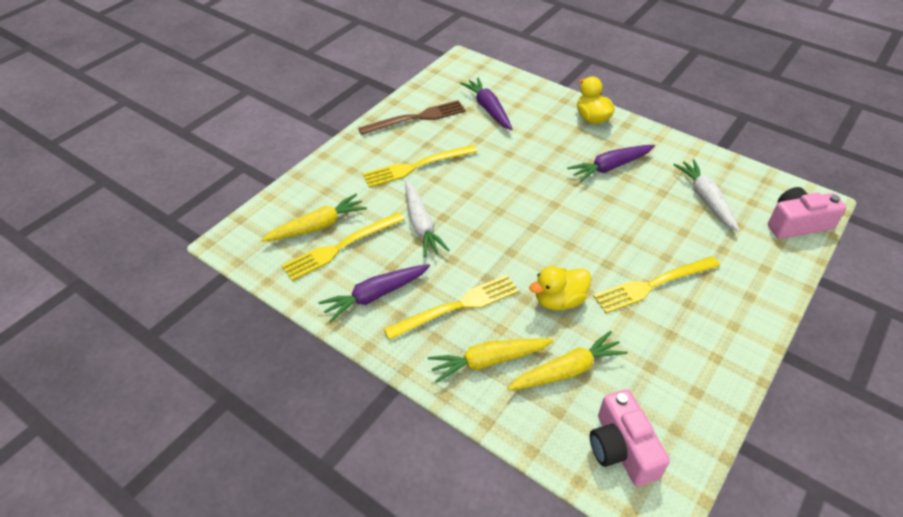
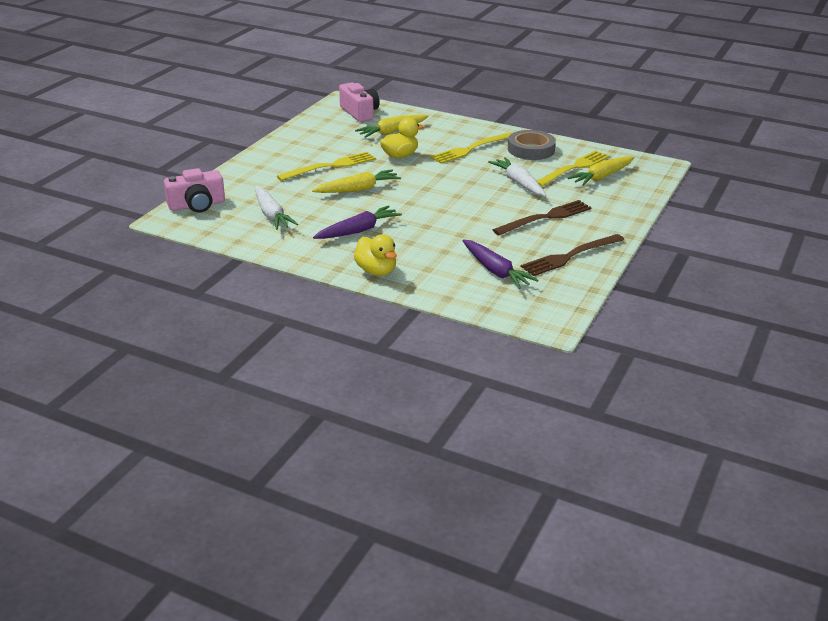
camera: 170 degrees right, 15 degrees down
purple carrot [318,264,430,322] -> grey tape [508,130,556,160]
yellow fork [363,145,477,188] -> brown fork [493,200,592,235]
yellow carrot [428,338,554,383] -> yellow carrot moved to [312,169,401,193]

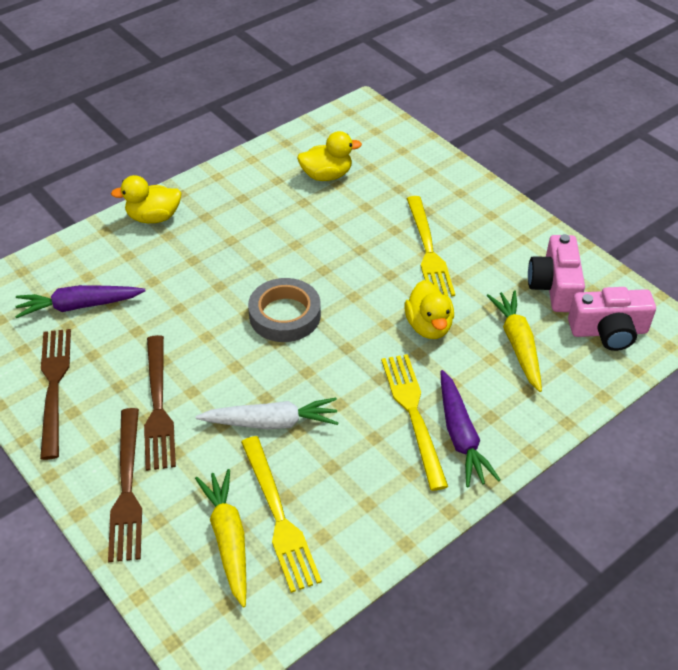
camera: 115 degrees right, 15 degrees up
pink camera [164,168,225,213] -> pink camera moved to [528,234,585,312]
white carrot [255,186,298,230] -> yellow duck [297,131,362,181]
yellow carrot [312,169,401,193] -> none
purple carrot [313,205,402,239] -> purple carrot moved to [440,370,500,487]
grey tape [508,130,556,160] -> grey tape moved to [248,278,321,342]
none -> brown fork [108,408,142,562]

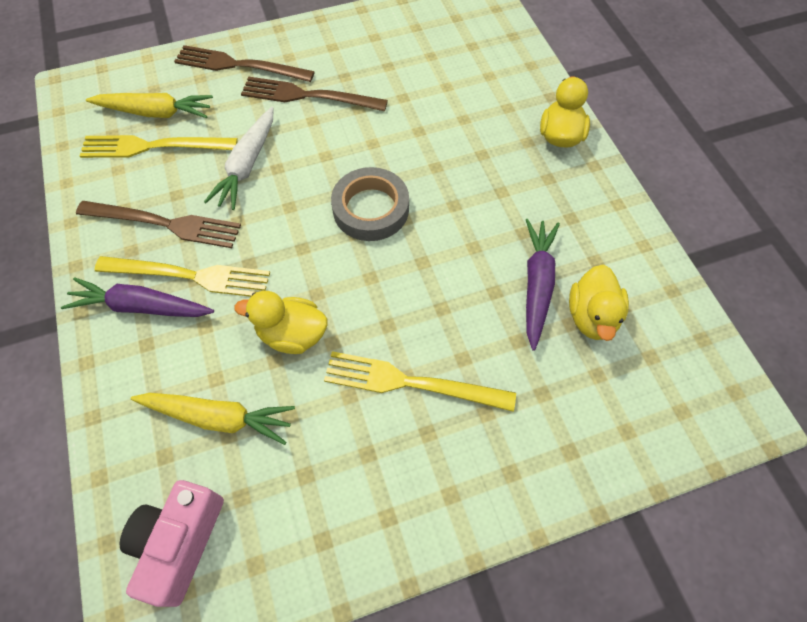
camera: 110 degrees right, 15 degrees up
purple carrot [15,285,146,318] -> purple carrot moved to [526,219,560,351]
brown fork [40,329,71,460] -> brown fork moved to [76,201,241,248]
pink camera [528,234,585,312] -> none

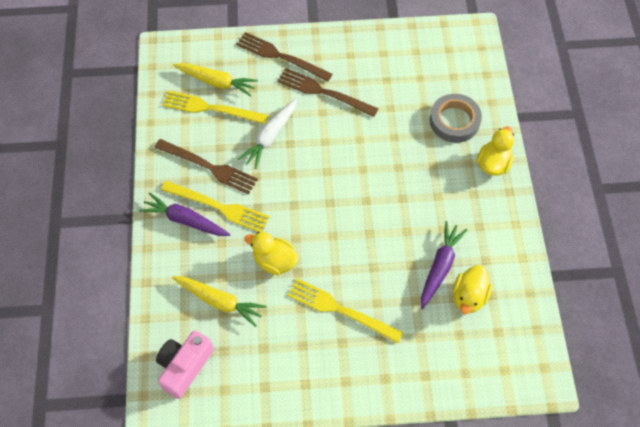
camera: 15 degrees right, 0 degrees up
grey tape [331,167,409,241] -> grey tape moved to [430,94,482,143]

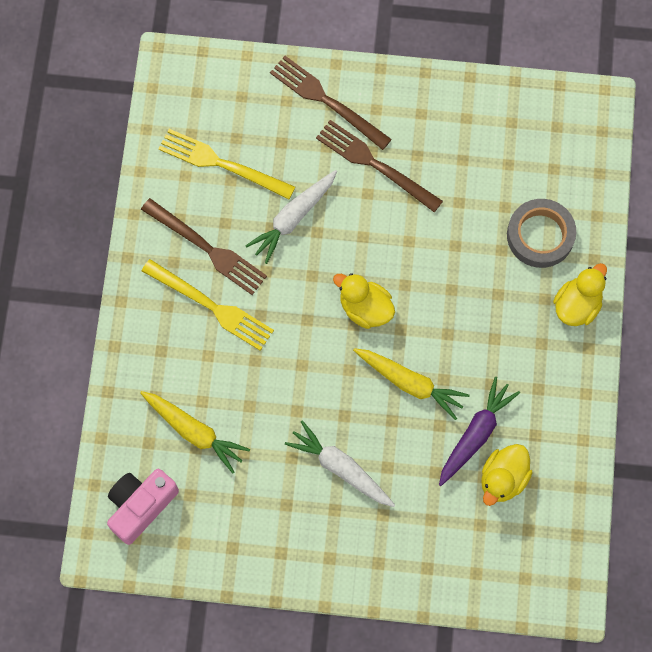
camera: 10 degrees right, 10 degrees up
purple carrot [139,192,230,236] -> none
yellow carrot [173,63,258,97] -> yellow carrot moved to [353,348,469,420]
yellow duck [244,232,298,275] -> yellow duck moved to [333,273,395,329]
yellow fork [287,278,403,343] -> white carrot [285,421,395,507]

